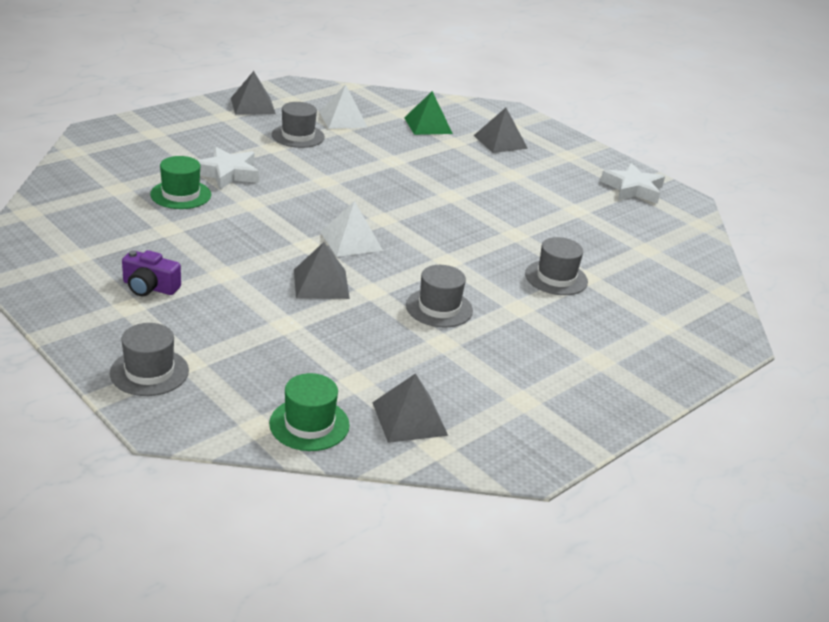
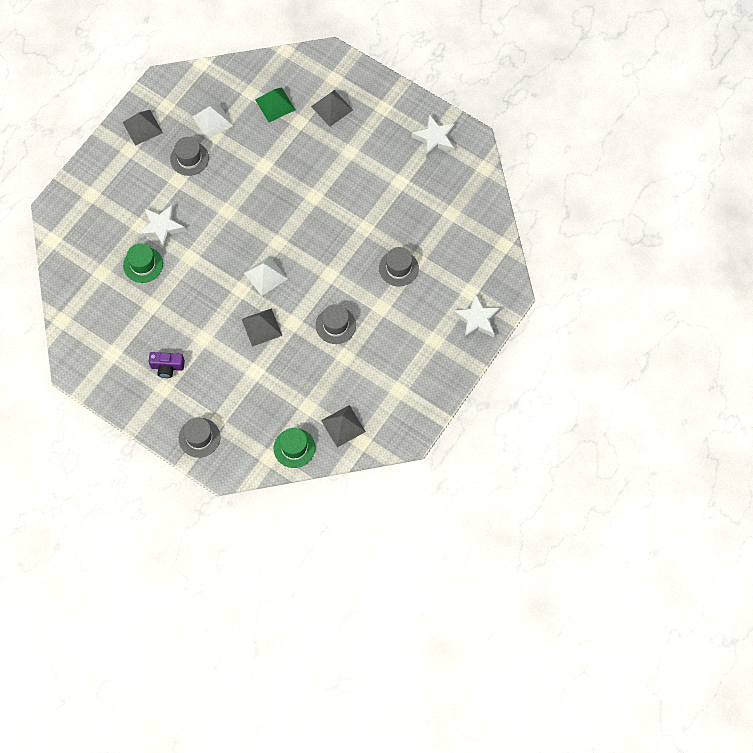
camera: 10 degrees left, 35 degrees up
none -> white star [453,293,501,339]

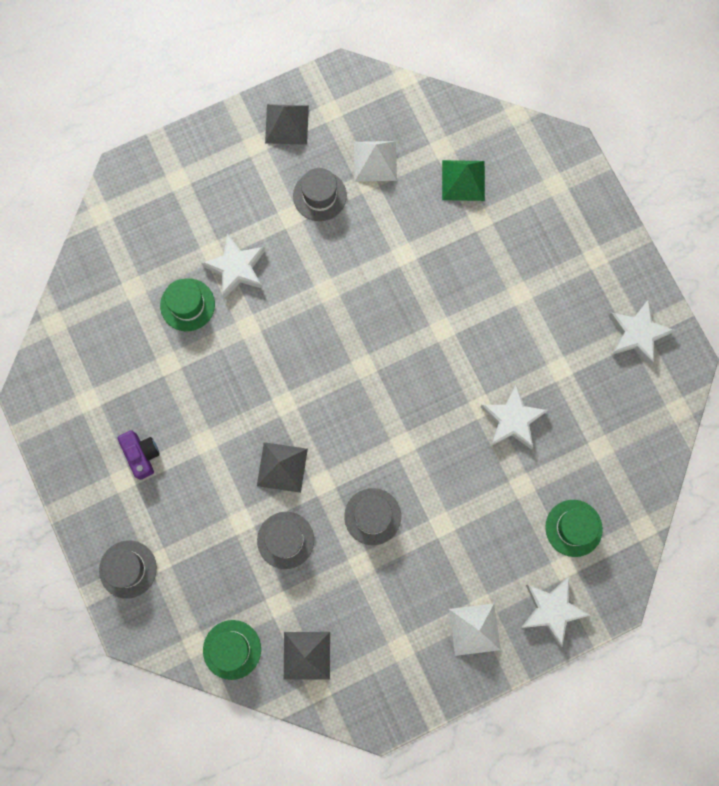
camera: 30 degrees right, 10 degrees up
purple camera [149,352,185,378] -> purple camera turned 150 degrees counterclockwise [118,430,160,480]
white pyramid [244,256,288,296] -> white pyramid moved to [449,603,501,656]
grey pyramid [311,90,353,127] -> none
grey hat [379,247,419,286] -> grey hat moved to [257,512,314,569]
none -> white star [481,385,548,449]
none -> green hat [545,500,603,557]

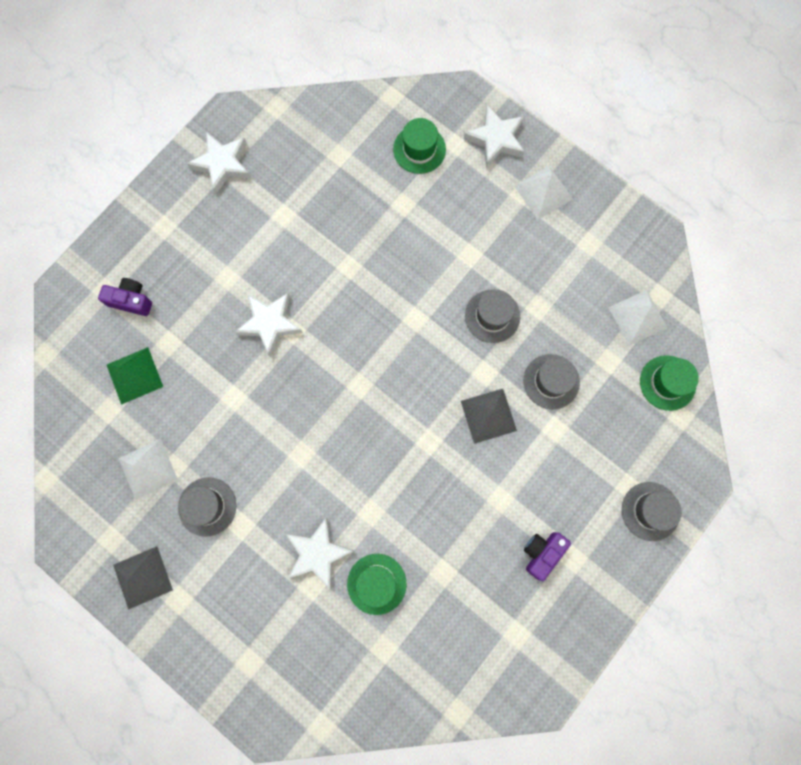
camera: 115 degrees left, 0 degrees up
grey pyramid [284,632,330,680] -> white pyramid [608,290,668,346]
white star [481,385,548,449] -> white star moved to [235,293,303,357]
none -> purple camera [98,278,152,316]

